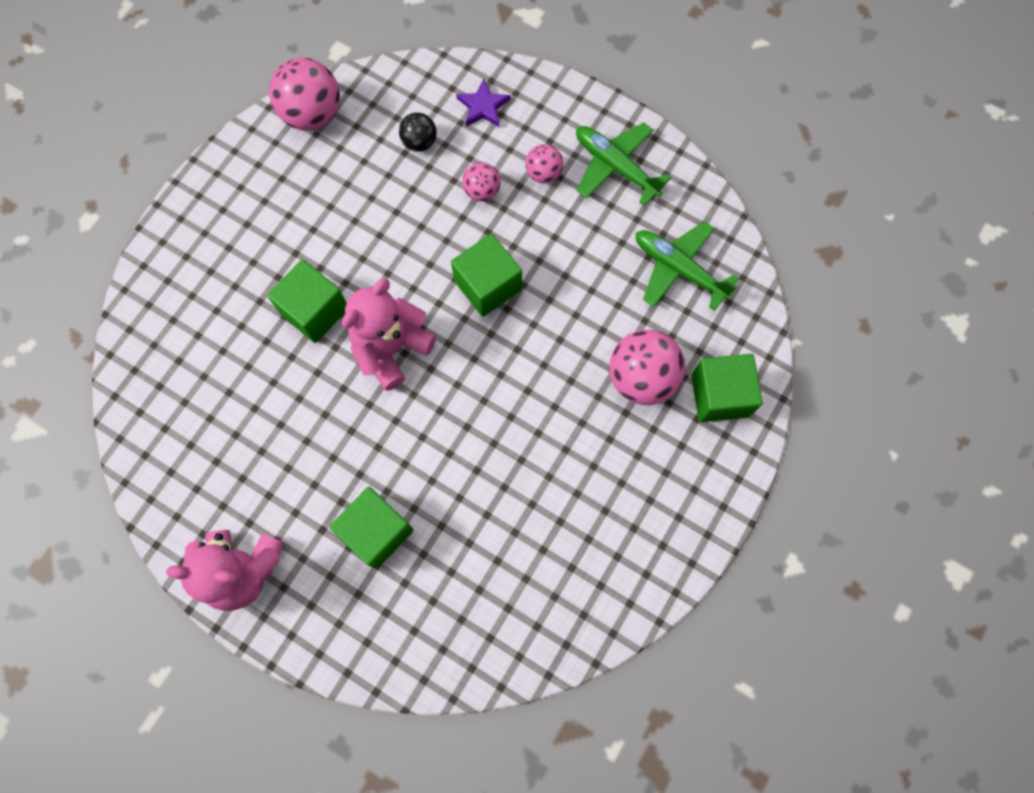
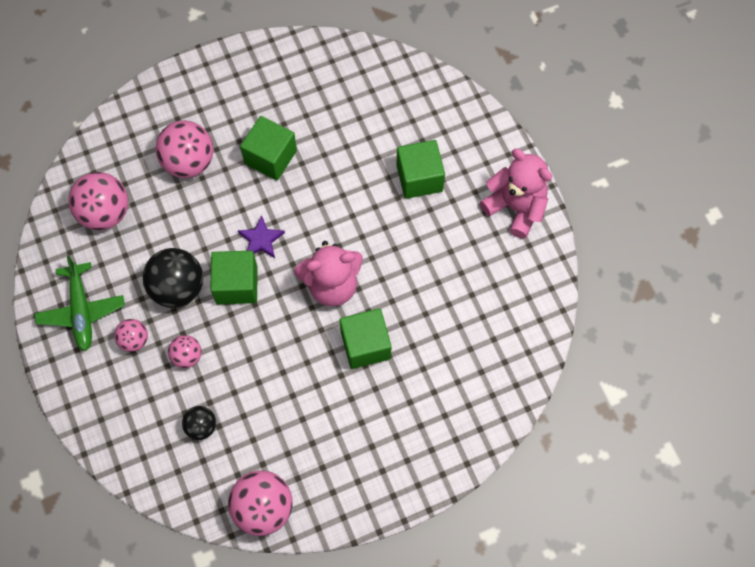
camera: 145 degrees left, 5 degrees down
purple star [456,79,511,127] -> purple star moved to [238,215,285,258]
green plane [636,221,739,311] -> pink ball [68,172,129,230]
green cube [691,354,763,422] -> green cube moved to [240,116,297,180]
none -> black ball [143,248,203,308]

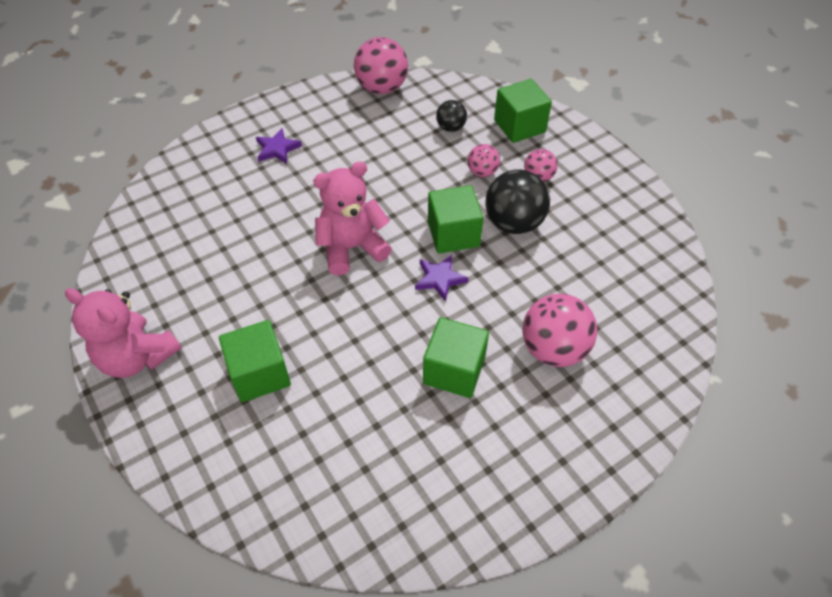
camera: 170 degrees right, 15 degrees down
green plane [34,255,125,351] -> none
pink ball [68,172,129,230] -> none
green cube [340,308,392,369] -> green cube moved to [494,79,552,143]
none -> purple star [256,128,302,164]

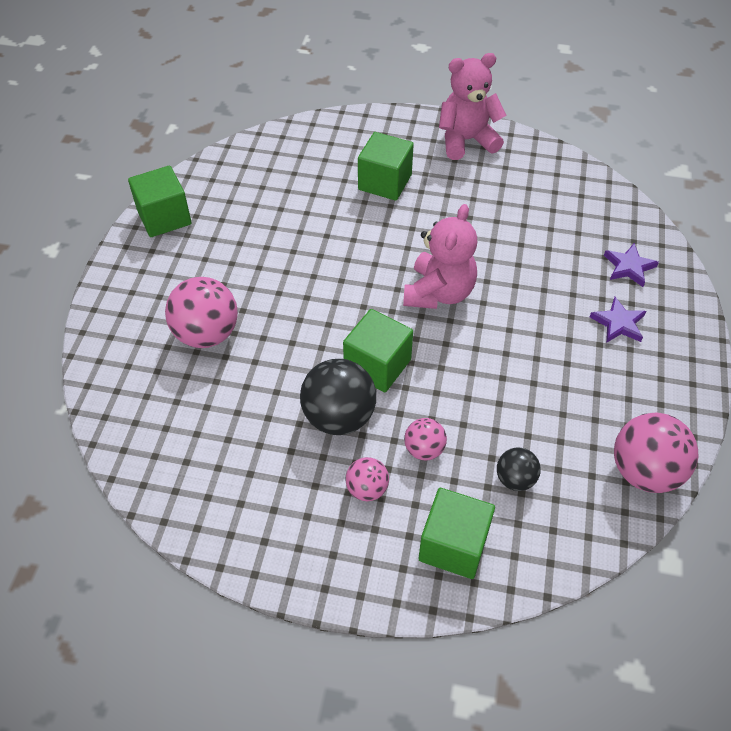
camera: 135 degrees right, 0 degrees up
purple star [415,255,468,302] -> purple star moved to [604,243,659,287]
green cube [423,317,489,398] -> green cube moved to [128,166,192,237]

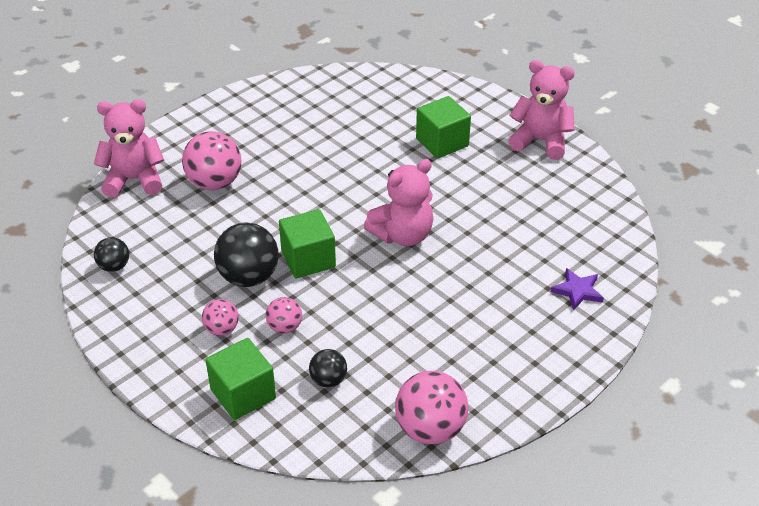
camera: 35 degrees right, 10 degrees down
green cube [128,166,192,237] -> none
purple star [590,297,646,343] -> none
none -> pink teddy bear [94,100,164,198]
none -> black ball [94,237,129,272]

